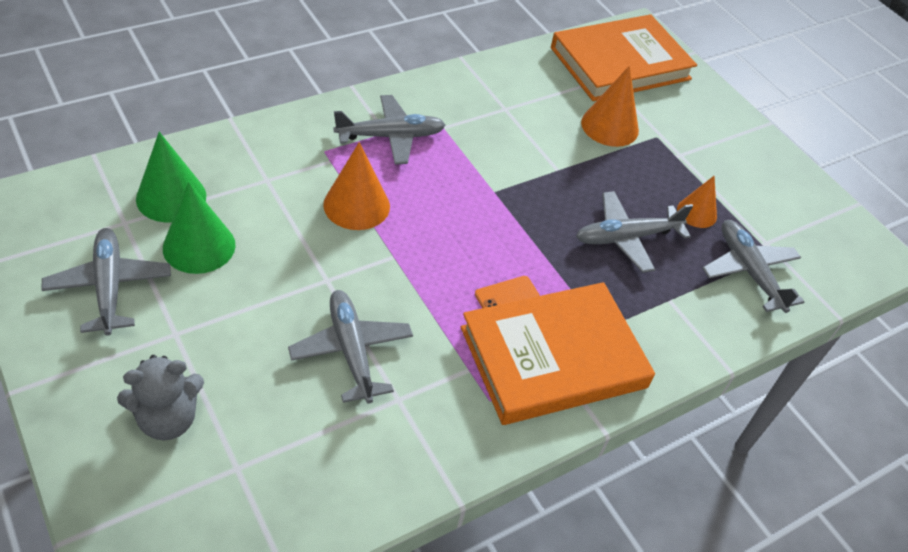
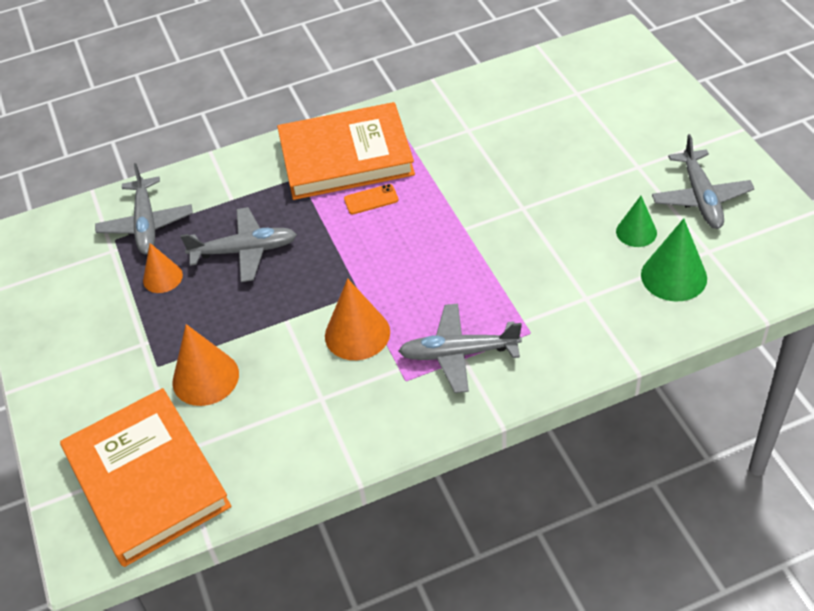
camera: 160 degrees left, 0 degrees up
grey teddy bear [117,355,204,440] -> none
green cone [163,182,236,274] -> green cone [616,196,657,247], size x0.64
grey plane [288,290,413,404] -> none
orange cone [323,142,390,230] -> orange cone moved to [325,278,390,360]
orange book [551,14,697,101] -> orange book turned 75 degrees clockwise [60,388,231,567]

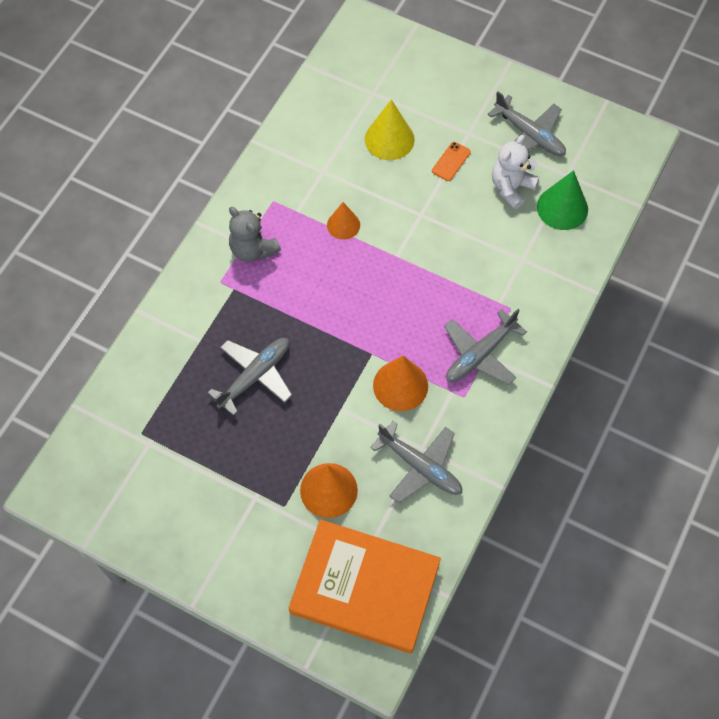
camera: 45 degrees left, 15 degrees up
grey plane [95,163,193,255] -> grey plane moved to [370,421,462,503]
orange cone [143,243,183,293] -> orange cone moved to [327,202,360,240]
orange book [277,102,415,200] -> grey teddy bear [229,207,281,262]
orange phone [344,184,398,214] -> orange phone moved to [432,142,471,181]
green cone [616,196,657,247] -> white teddy bear [492,135,539,209]
none -> yellow cone [365,99,415,160]

